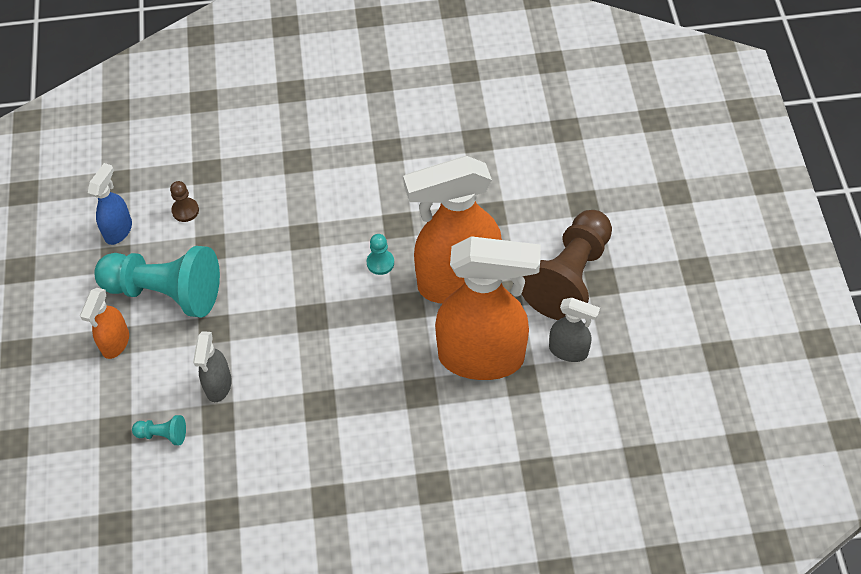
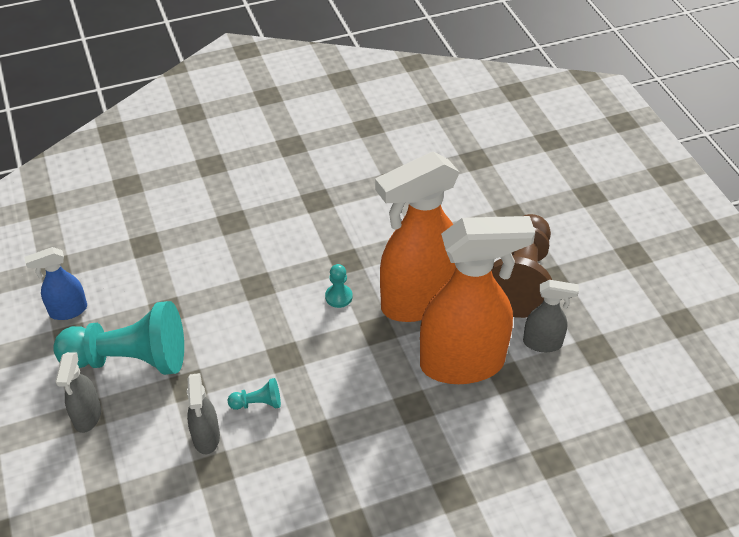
camera: 15 degrees left, 10 degrees down
orange spray bottle [80,288,129,359] -> grey spray bottle [55,352,101,433]
blue spray bottle [88,163,132,245] -> blue spray bottle turned 120 degrees counterclockwise [24,247,87,320]
turquoise pawn [132,415,186,445] -> turquoise pawn moved to [228,378,281,410]
brown pawn [170,181,199,222] -> none

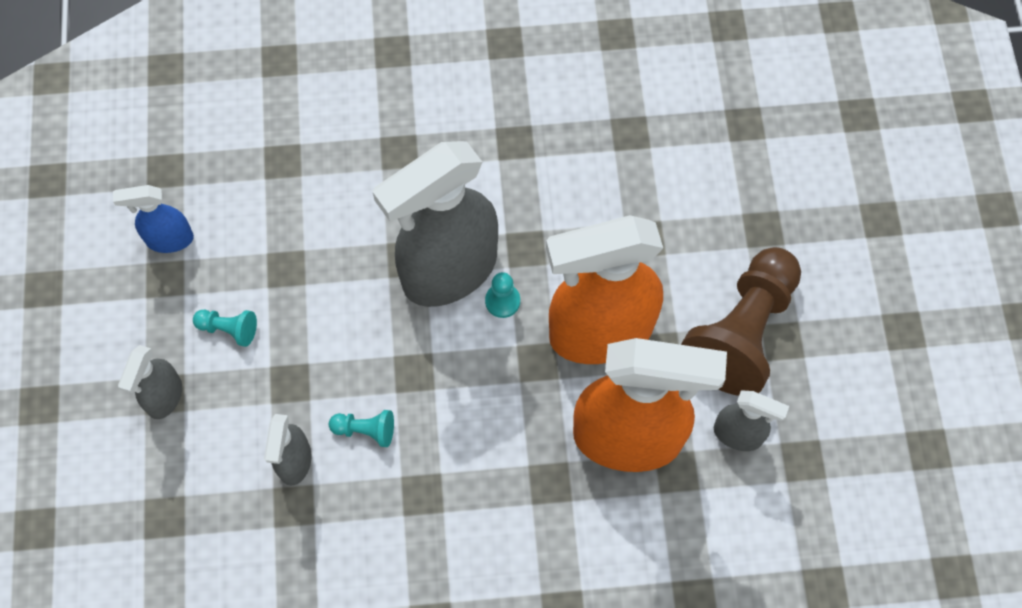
camera: 15 degrees right, 20 degrees up
turquoise pawn [53,301,184,375] -> turquoise pawn [193,310,257,347], size x0.40
none -> grey spray bottle [373,141,498,307]

